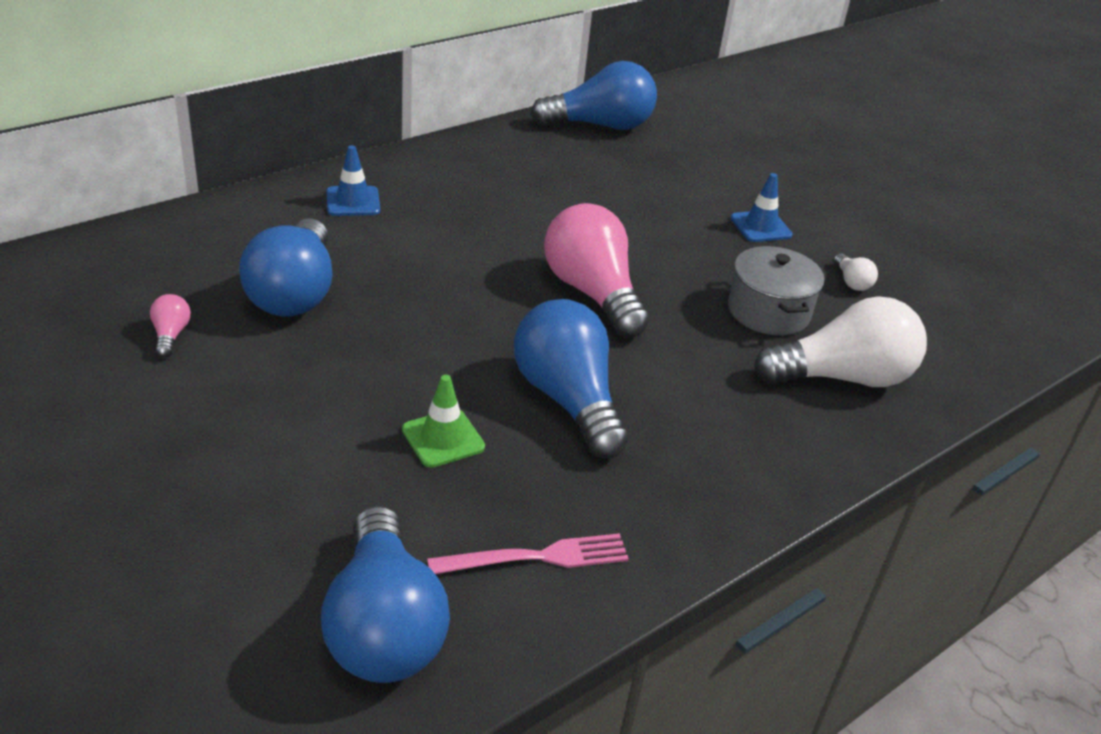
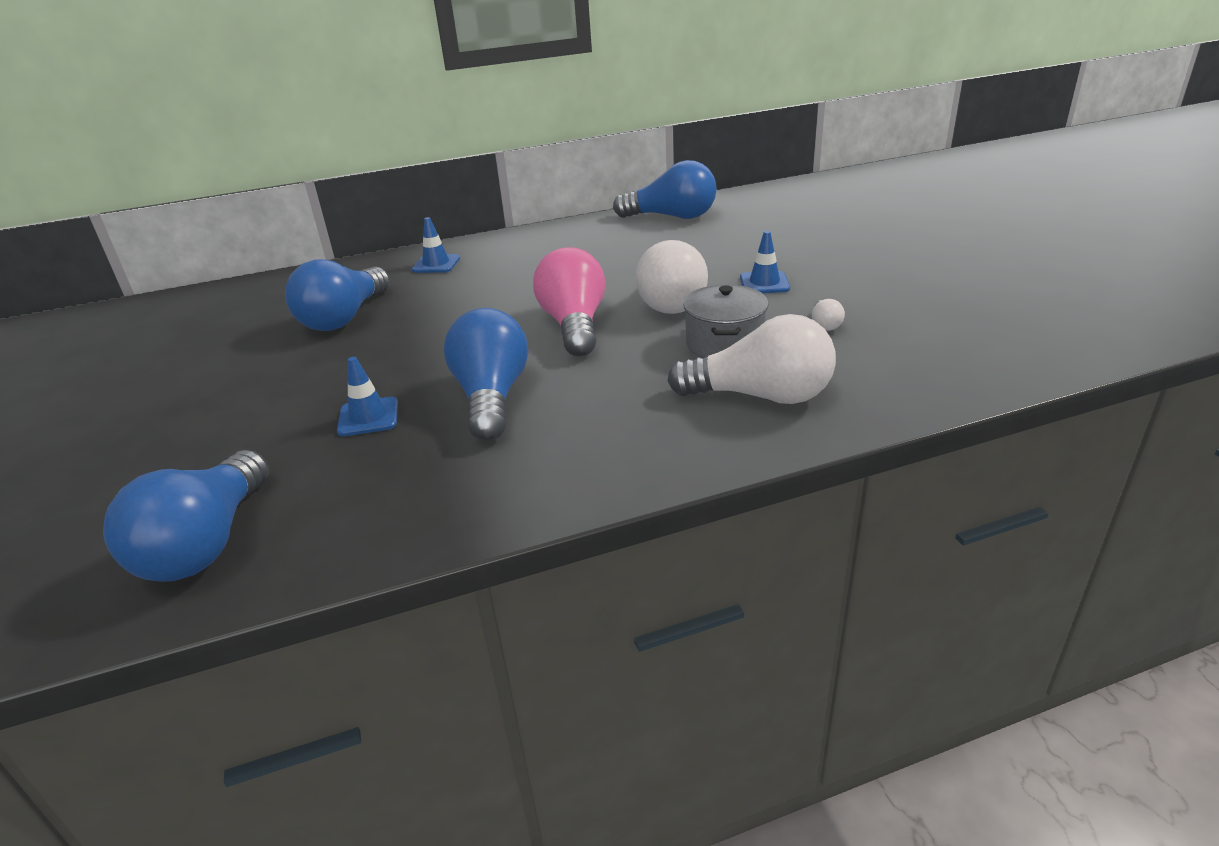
camera: 25 degrees right, 5 degrees down
pink light bulb [150,294,191,358] -> none
green traffic cone [402,375,485,468] -> blue traffic cone [337,357,398,436]
pink fork [427,533,629,574] -> none
none -> white light bulb [636,240,708,314]

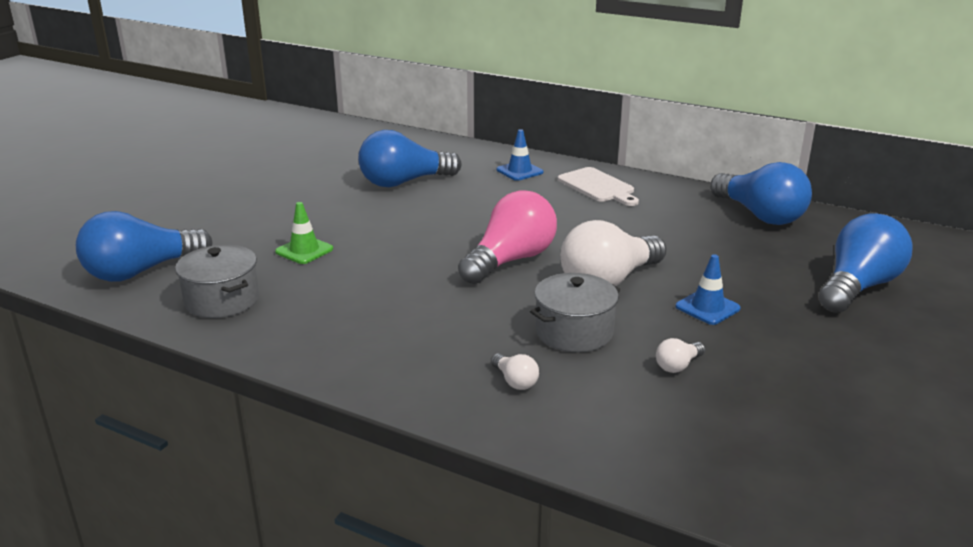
camera: 45 degrees right, 5 degrees down
blue traffic cone [337,357,398,436] -> green traffic cone [275,202,333,264]
blue light bulb [444,308,528,441] -> blue light bulb moved to [819,213,913,313]
white light bulb [667,314,836,404] -> white light bulb [491,353,539,390], size x0.42
none -> grey pot [175,245,259,318]
none -> white cutting board [558,167,639,206]

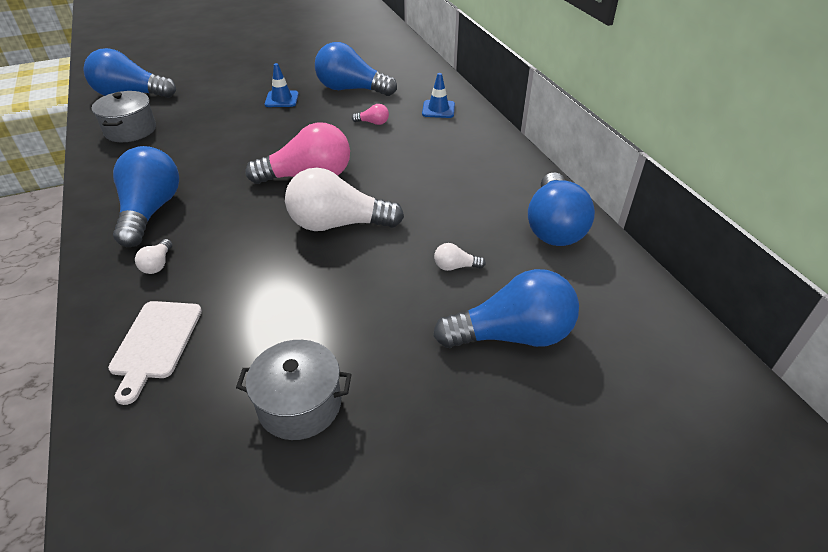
camera: 40 degrees right, 15 degrees up
green traffic cone [275,202,333,264] -> none
grey pot [530,273,620,352] -> grey pot moved to [236,340,352,440]
white cutting board [558,167,639,206] -> white cutting board moved to [108,301,202,405]
white light bulb [656,338,705,373] -> white light bulb moved to [434,243,486,271]
blue traffic cone [676,254,741,325] -> blue traffic cone moved to [265,63,299,107]
none -> blue light bulb [113,146,179,247]
none -> pink light bulb [352,104,389,125]

